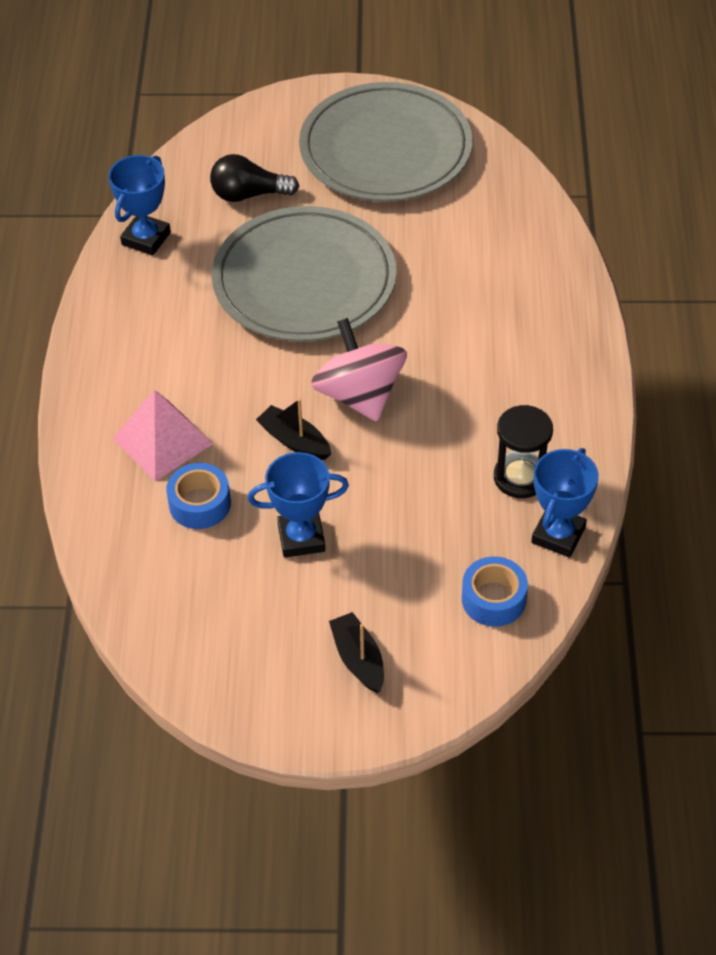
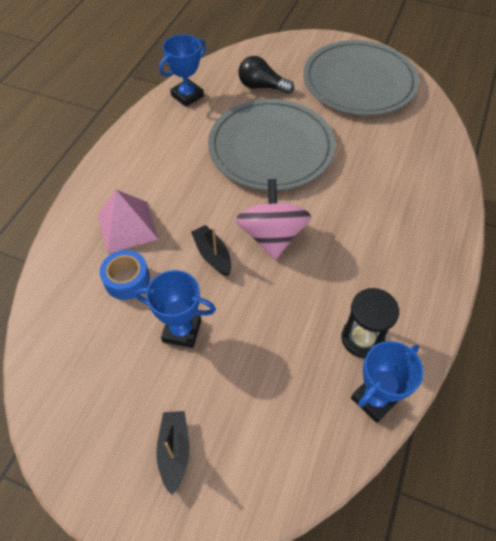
camera: 20 degrees right, 5 degrees up
blue tape [462,556,528,627] -> none

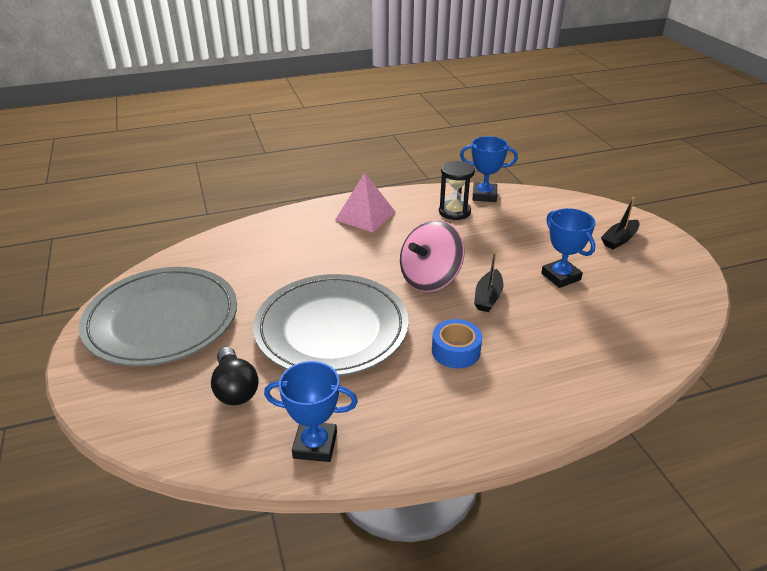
camera: 130 degrees left, 20 degrees down
pink pyramid [98,190,159,254] -> pink pyramid moved to [335,173,395,232]
blue tape [100,250,150,300] -> blue tape moved to [432,319,482,368]

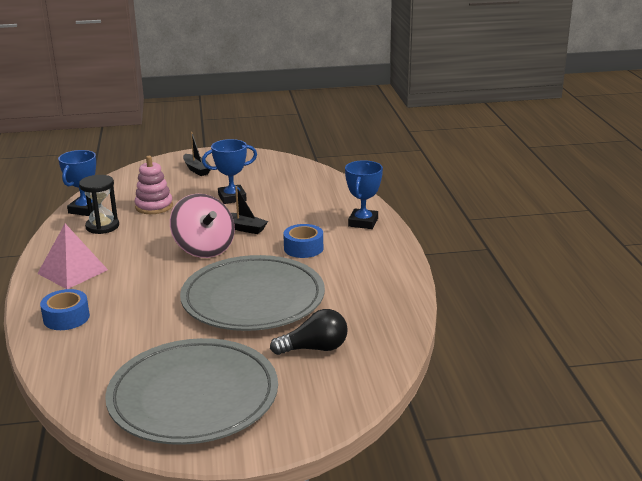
camera: 80 degrees left, 10 degrees down
blue trophy [264,361,358,462] -> blue trophy moved to [345,160,383,229]
none -> blue tape [40,289,90,330]
none -> pink stacking toy [135,156,173,214]

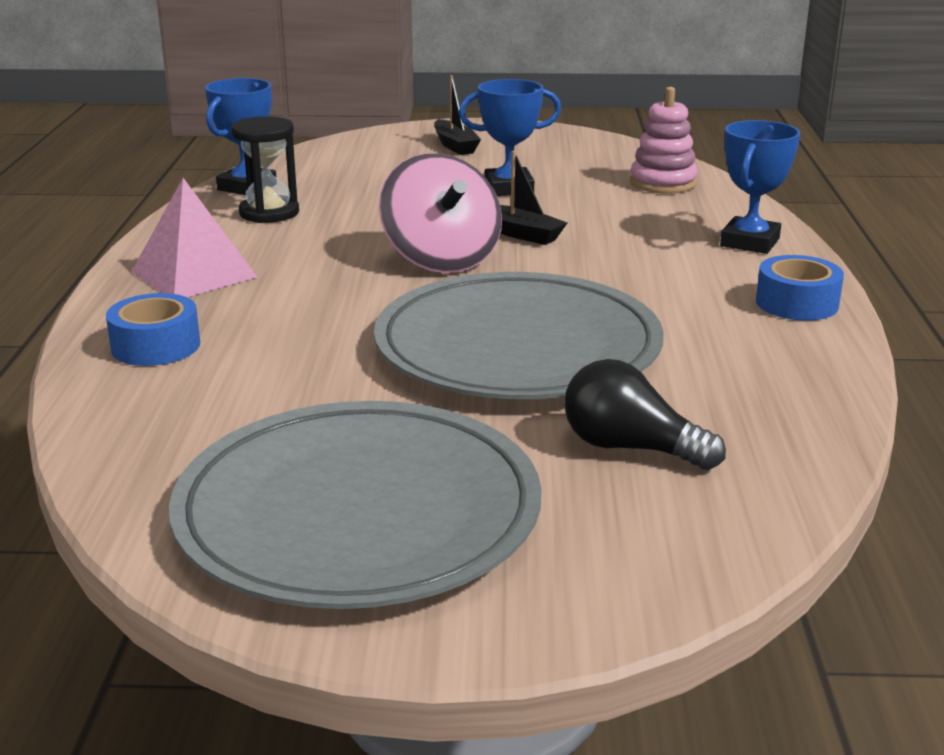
camera: 10 degrees right, 0 degrees up
pink stacking toy [135,156,173,214] -> pink stacking toy moved to [630,87,698,194]
black light bulb [270,309,348,355] -> black light bulb turned 150 degrees counterclockwise [564,359,726,470]
blue tape [283,224,323,258] -> blue tape moved to [756,255,844,321]

